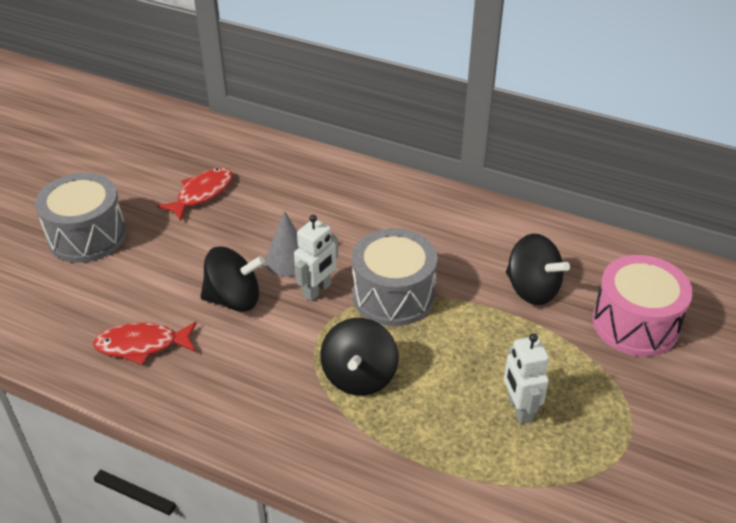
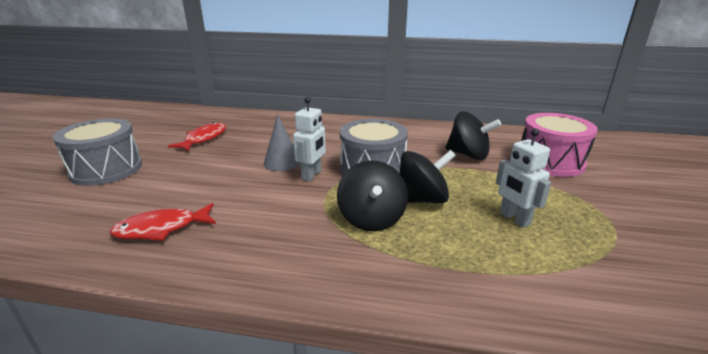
camera: 15 degrees left, 15 degrees down
black spinning top [200,247,265,312] -> black spinning top moved to [400,150,456,203]

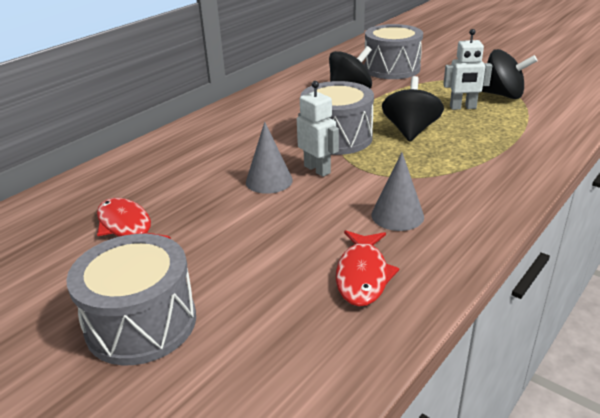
camera: 60 degrees left, 5 degrees up
black spinning top [337,160,408,231] -> black spinning top moved to [482,49,538,99]
pink drum [521,113,598,177] -> grey drum [364,24,423,79]
none -> grey cone [371,152,424,231]

